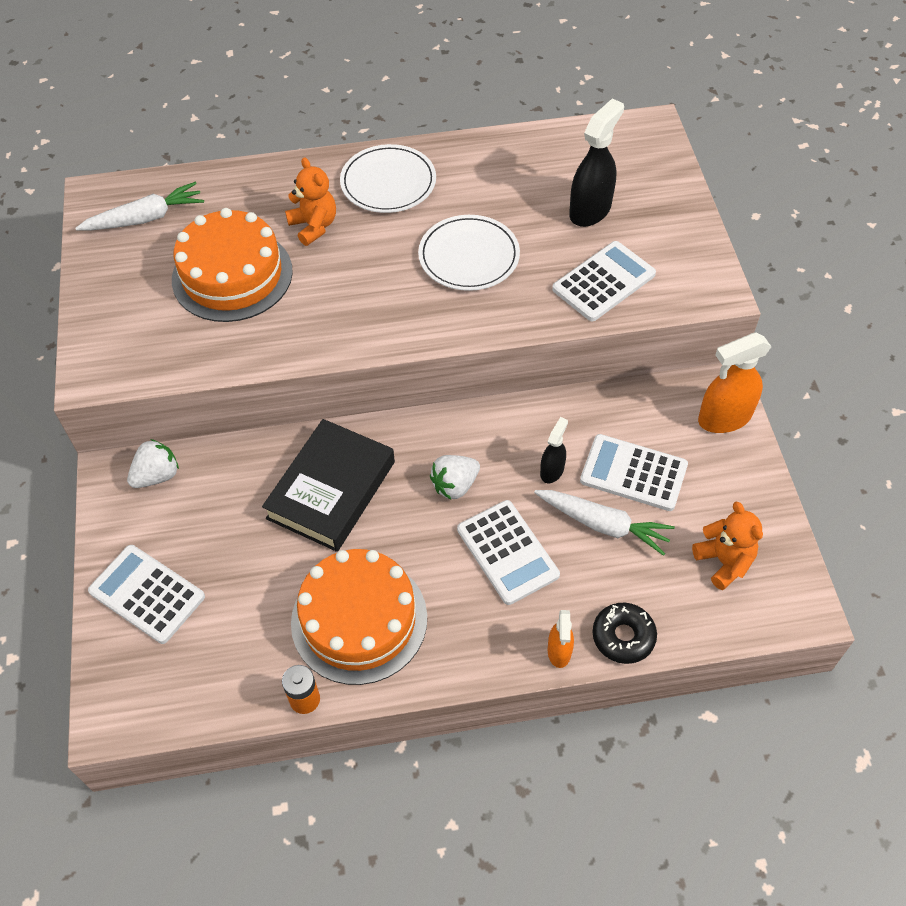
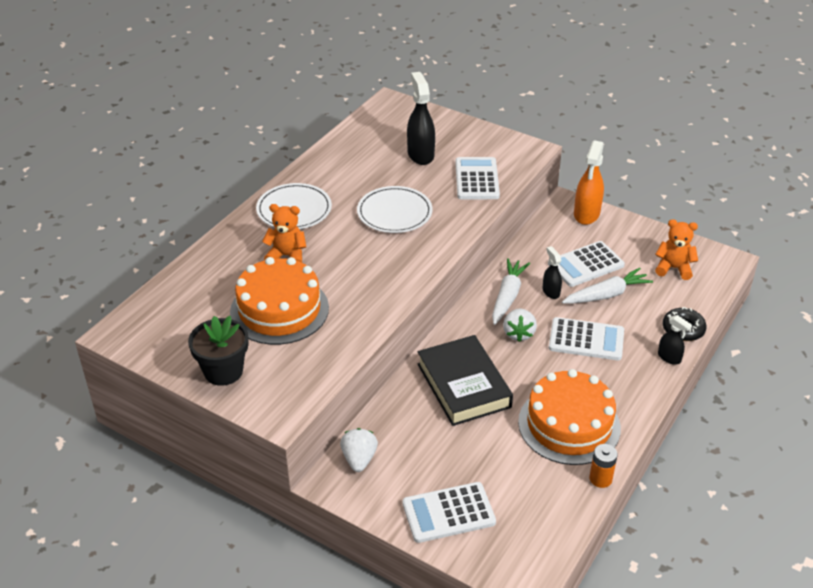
camera: 50 degrees left, 15 degrees down
white carrot [75,182,204,230] -> white carrot moved to [492,258,530,325]
orange spray bottle [548,610,574,668] -> black spray bottle [658,315,692,365]
none -> black flower pot [188,316,249,386]

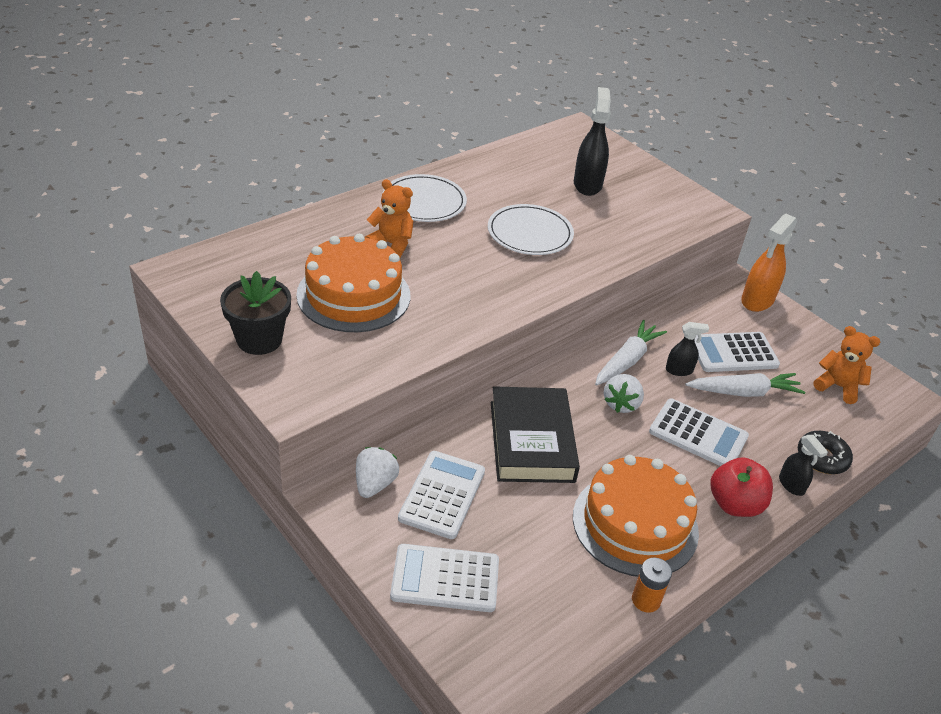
camera: 15 degrees right, 0 degrees up
white calculator [455,157,500,199] -> white calculator moved to [398,451,485,539]
black spray bottle [543,246,562,299] -> black spray bottle turned 90 degrees clockwise [666,322,709,376]
none -> red apple [710,457,773,517]

